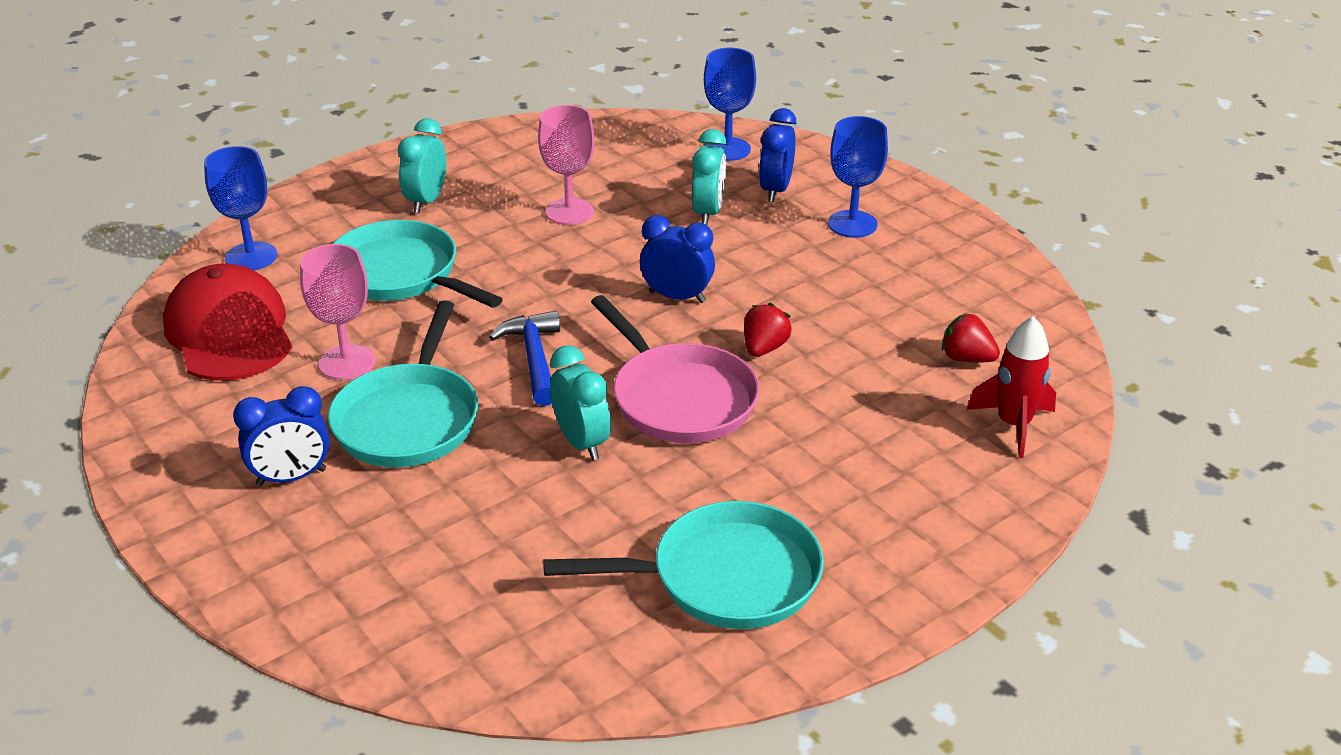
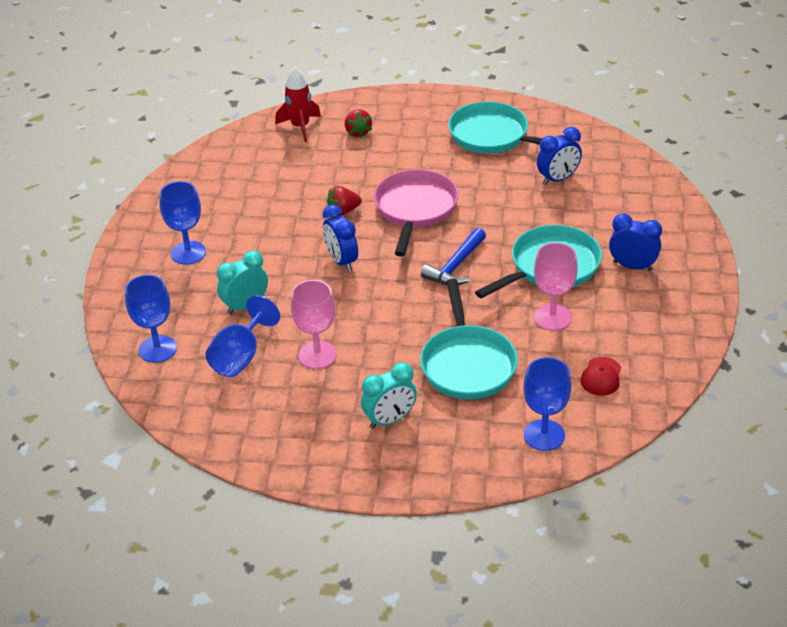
camera: 135 degrees left, 5 degrees up
red cap [163,264,292,381] -> red cap [581,357,621,396], size x0.45
turquoise clock [550,345,611,460] -> none
blue clock [759,108,796,202] -> blue clock moved to [537,127,582,185]
red strawberry [942,313,1000,362] -> red strawberry moved to [345,109,372,138]
none -> blue goblet [205,295,280,377]

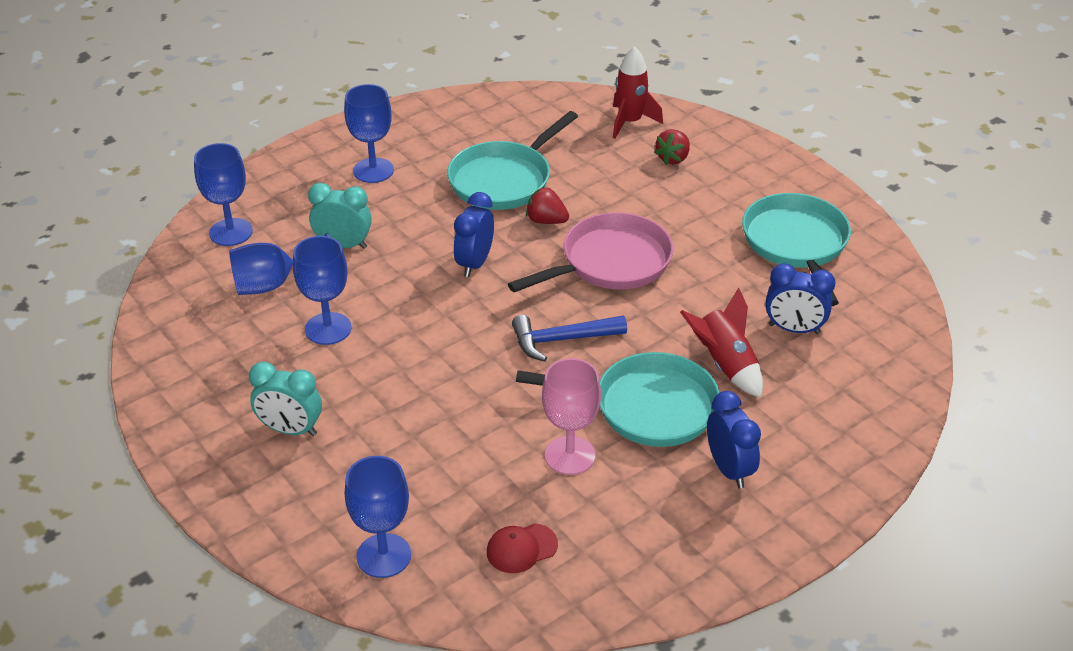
camera: 45 degrees right, 0 degrees up
pink goblet [291,280,337,369] -> blue goblet [293,236,352,345]
turquoise pan [420,279,518,400] -> turquoise pan moved to [447,111,578,210]
none -> red rocket [680,287,763,398]

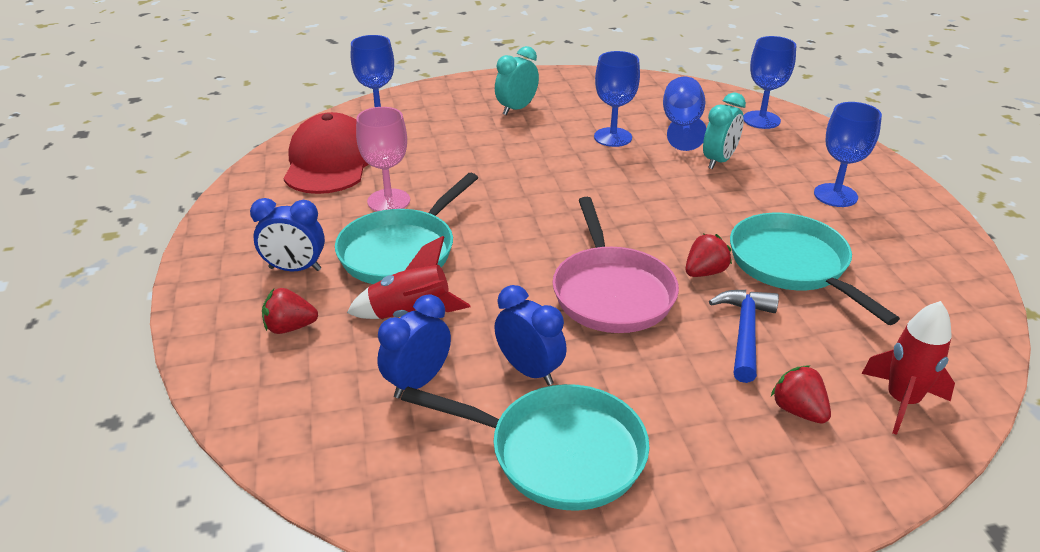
camera: 115 degrees right, 5 degrees down
blue clock [454,192,494,277] -> blue clock moved to [494,285,567,385]
red cap [487,523,558,573] -> red cap [284,112,368,194], size x2.25
blue hammer [512,315,627,362] -> blue hammer moved to [709,290,779,383]
none -> red strawberry [262,288,318,334]

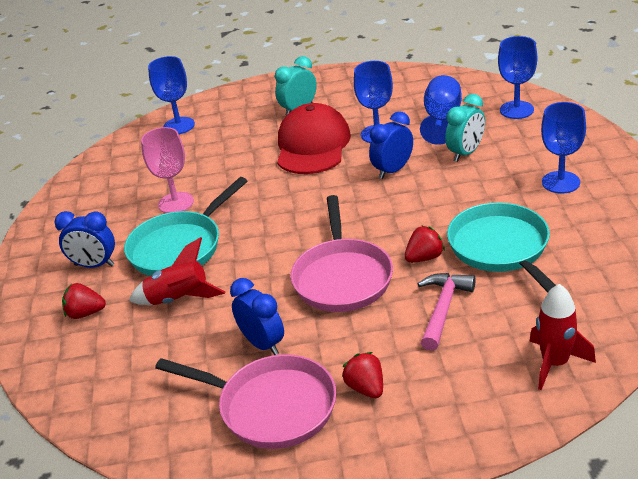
camera: 10 degrees right, 0 degrees up
red cap [284,112,368,194] -> red cap moved to [277,103,351,174]
blue clock [377,294,451,399] -> blue clock moved to [369,111,413,179]
turquoise pan [401,384,649,511] -> pink pan [155,354,337,449]
blue hammer [709,290,779,383] -> pink hammer [417,273,476,351]
red strawberry [771,365,831,424] -> red strawberry moved to [342,352,383,398]

